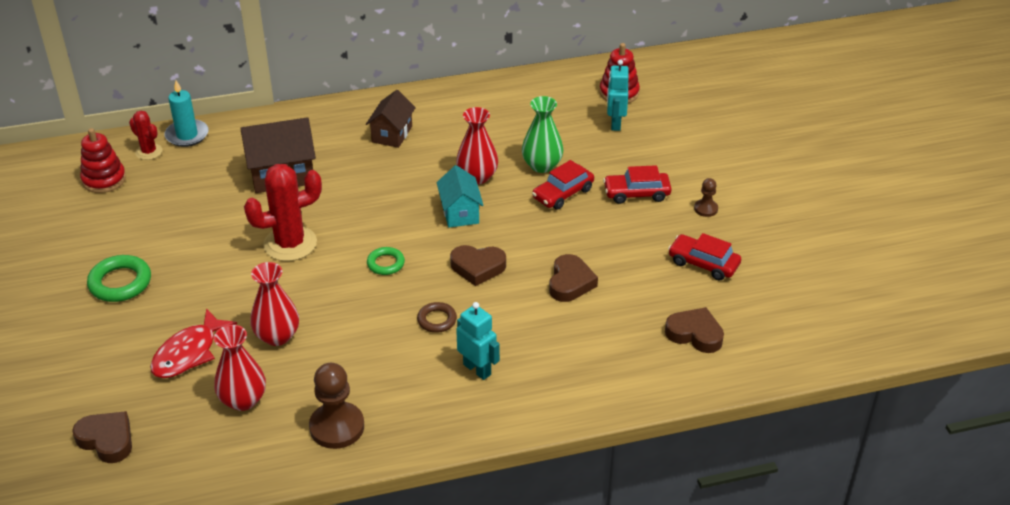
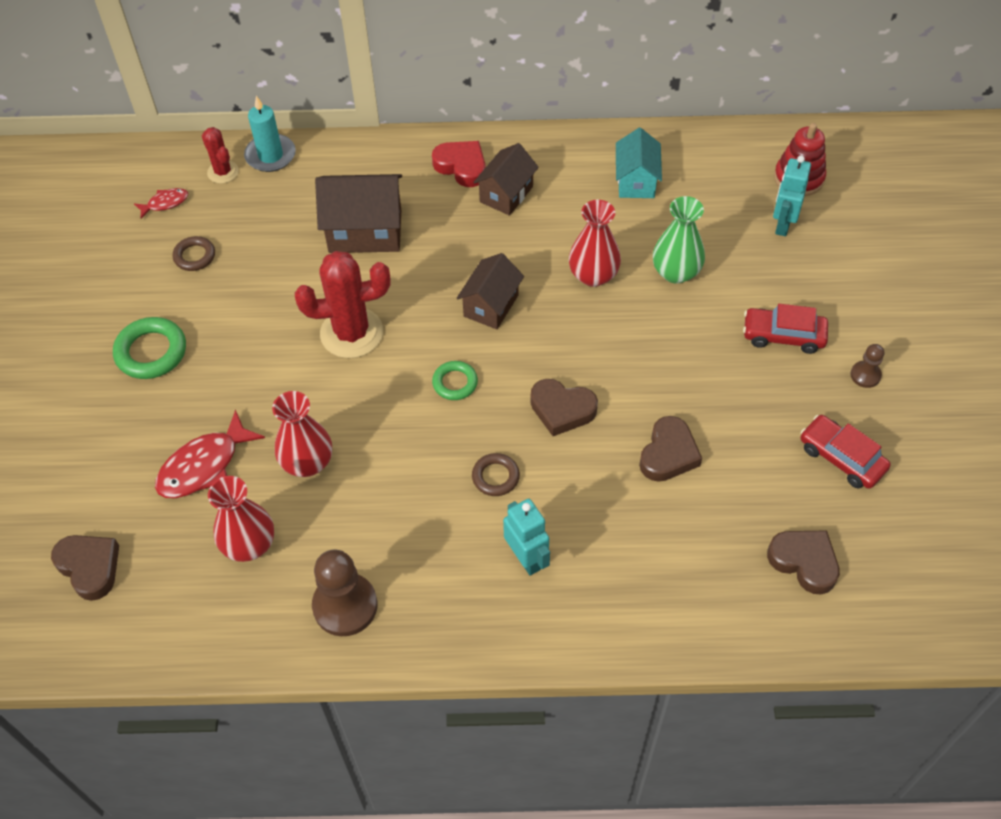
camera: 15 degrees right, 15 degrees up
red stacking toy [80,128,126,193] -> red fish [134,188,188,219]
turquoise house [437,165,484,228] -> turquoise house moved to [616,128,662,198]
red car [532,160,594,210] -> none
none -> brown ring [173,236,215,271]
none -> red heart [432,141,486,187]
none -> brown house [457,253,524,329]

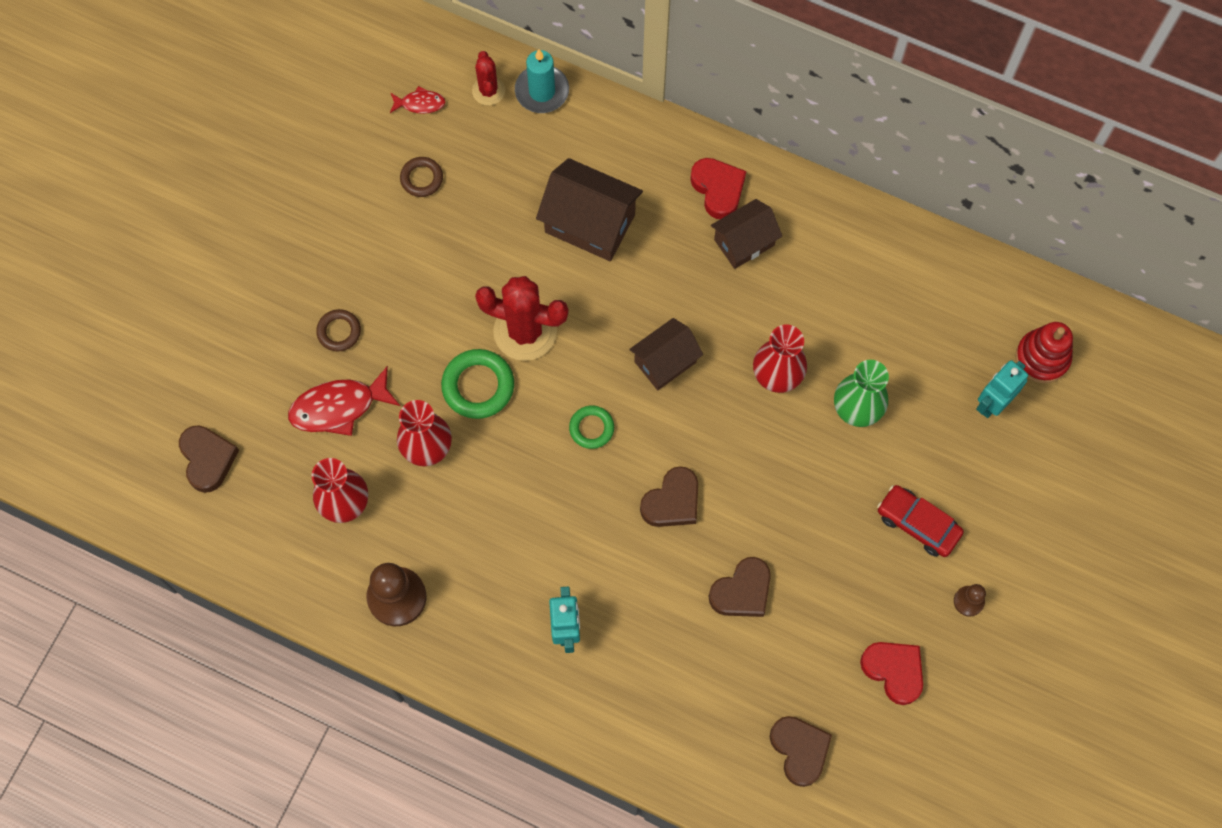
camera: 25 degrees right, 15 degrees up
green ring [113,317,186,379] -> green ring moved to [441,349,514,419]
brown ring [472,453,520,496] -> brown ring moved to [316,309,361,352]
brown heart [530,379,598,436] -> brown heart turned 90 degrees counterclockwise [640,466,698,527]
turquoise house [616,128,662,198] -> none
red car [801,415,891,489] -> red heart [860,642,923,705]

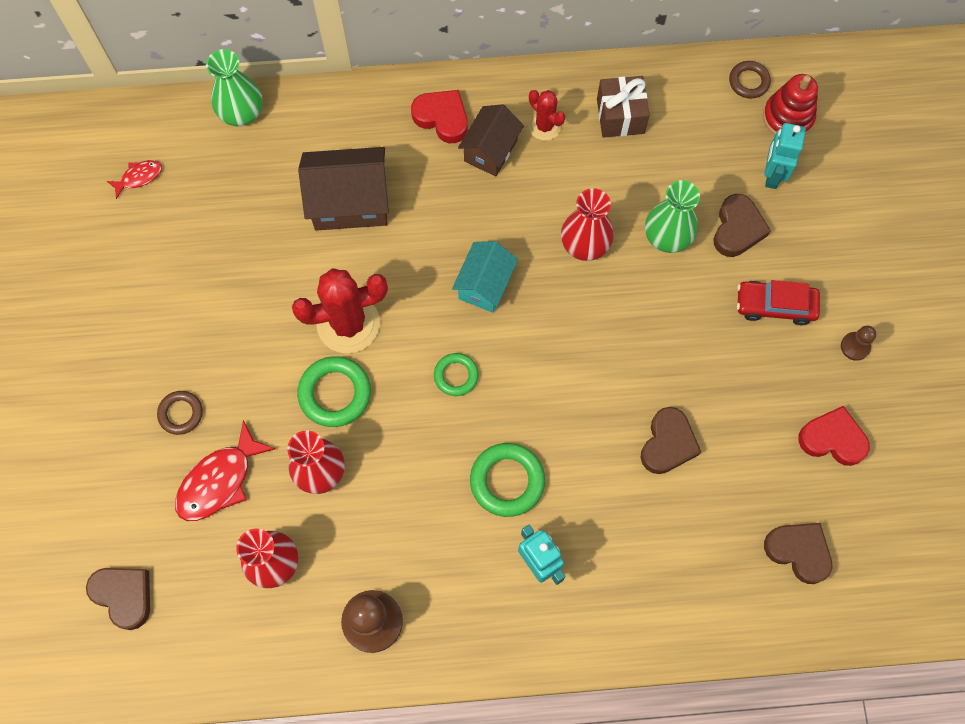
camera: 30 degrees left, 0 degrees up
brown ring [400,157,443,197] -> brown ring moved to [729,61,771,98]
red cactus [472,51,505,105] -> red cactus moved to [529,90,565,141]
turquoise candle [515,49,569,113] -> green vase [206,49,263,126]
brown house [629,318,703,390] -> turquoise house [452,241,518,313]
brown heart [640,466,698,527] -> brown heart moved to [714,194,771,257]
none -> green ring [470,443,545,517]
none -> brown gift [597,76,650,138]

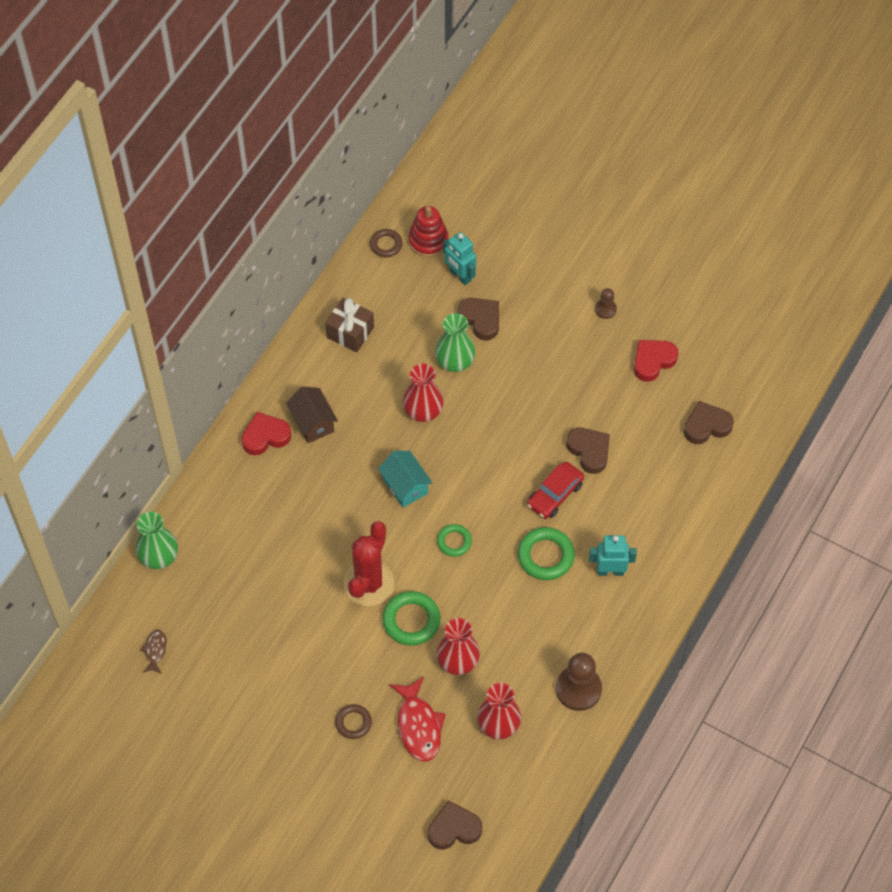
camera: 55 degrees left, 10 degrees down
red fish [107,160,162,199] -> brown fish [140,629,167,674]
brown house [298,147,389,231] -> none
red cactus [529,90,565,141] -> none
red car [737,280,820,325] -> red car moved to [527,462,584,519]

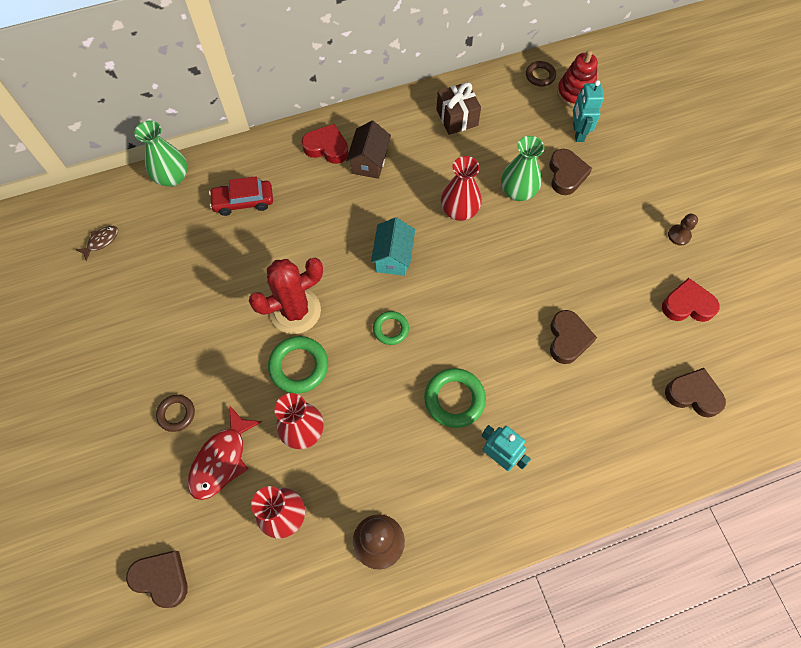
camera: 40 degrees right, 5 degrees up
red car [527,462,584,519] -> red car moved to [209,176,273,216]

